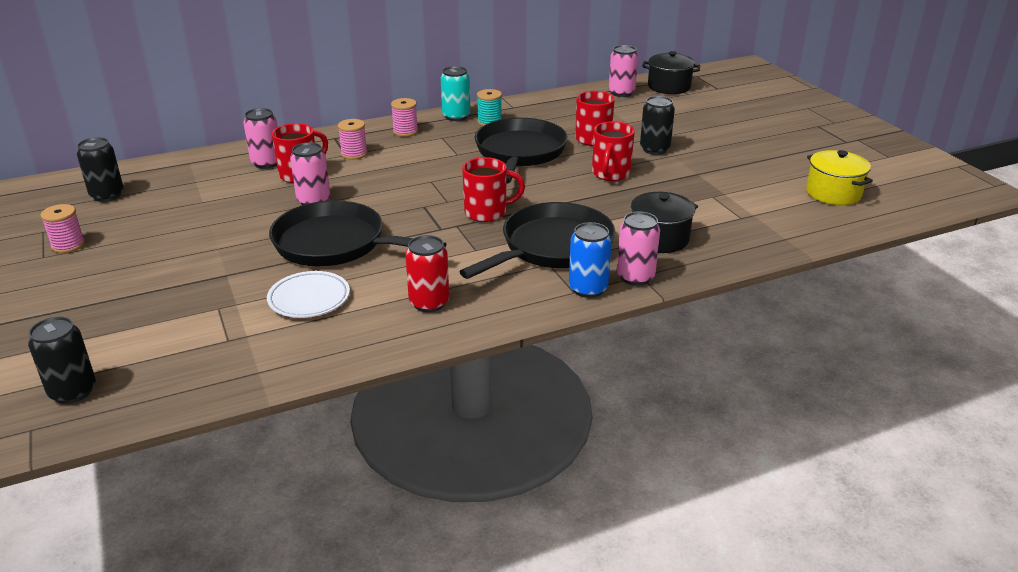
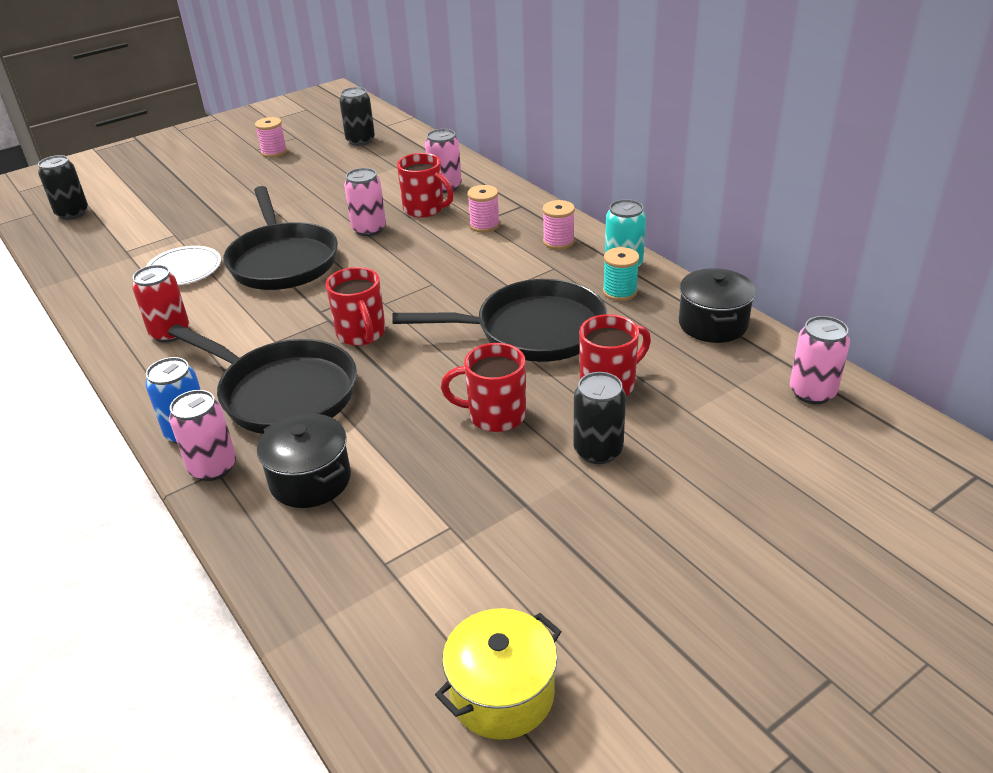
camera: 80 degrees right, 5 degrees up
black pan [269,200,446,266] -> black pan turned 150 degrees clockwise [223,186,338,290]
black pot [642,51,700,94] -> black pot moved to [679,268,756,343]

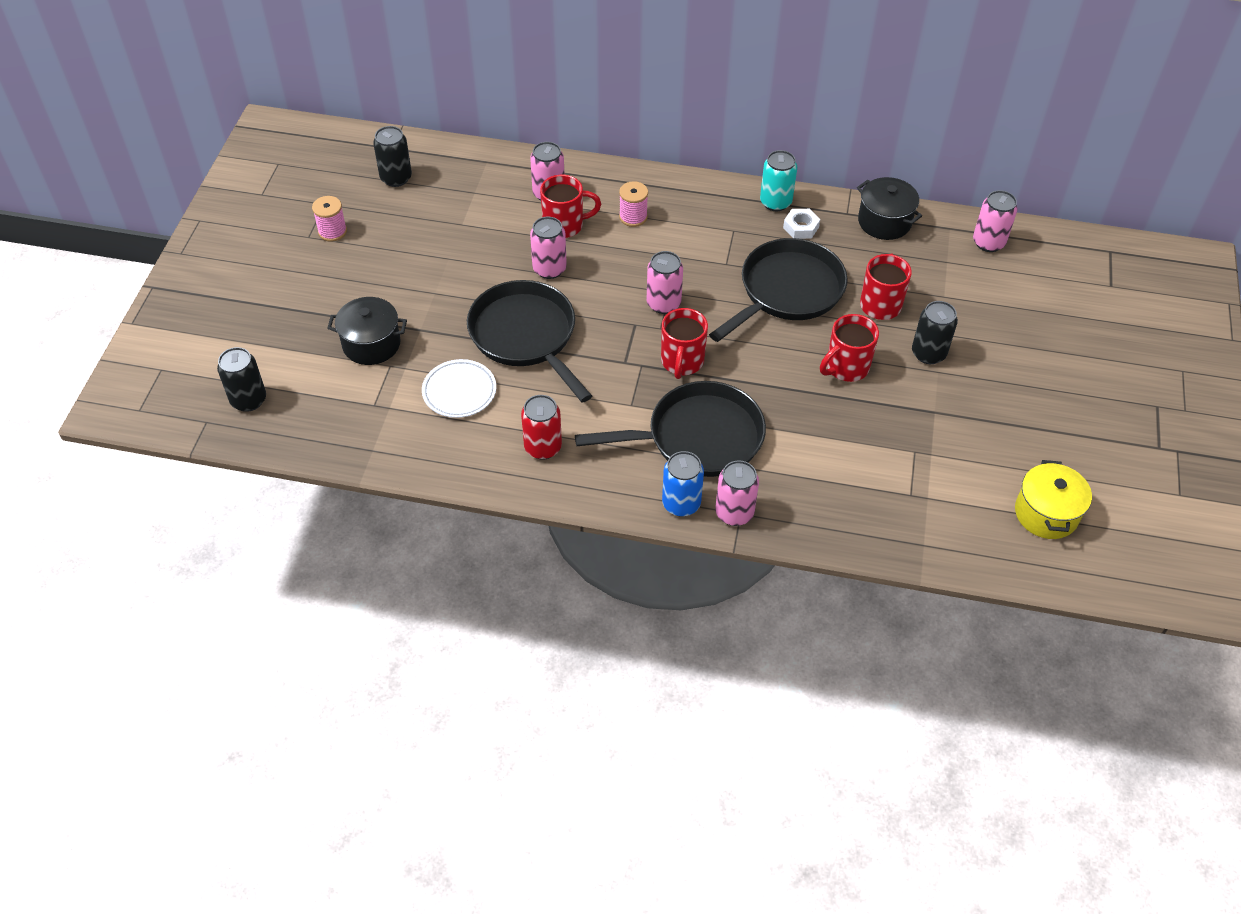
camera: 45 degrees left, 15 degrees up
black pan [223,186,338,290] -> black pan turned 150 degrees counterclockwise [467,280,592,403]
black pot [257,413,351,508] -> black pot moved to [327,297,407,365]
red mug [326,267,386,346] -> red mug turned 75 degrees clockwise [661,308,708,379]
pink spool [542,200,575,250] -> none
turquoise spool [603,247,639,301] -> white nut [783,209,820,239]
none -> pink can [647,251,683,314]

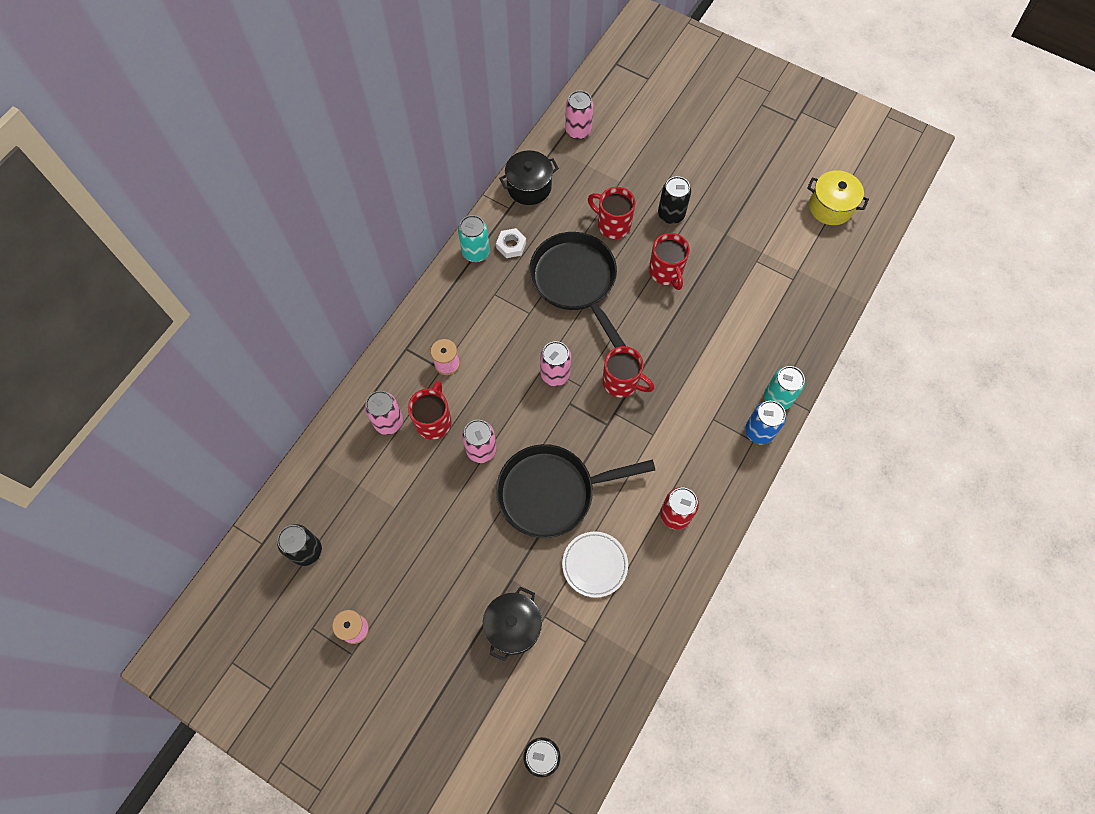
camera: 70 degrees left, 15 degrees up
black pan [575,381,766,477] -> none
pink can [715,460,759,526] -> turquoise can [764,366,805,410]

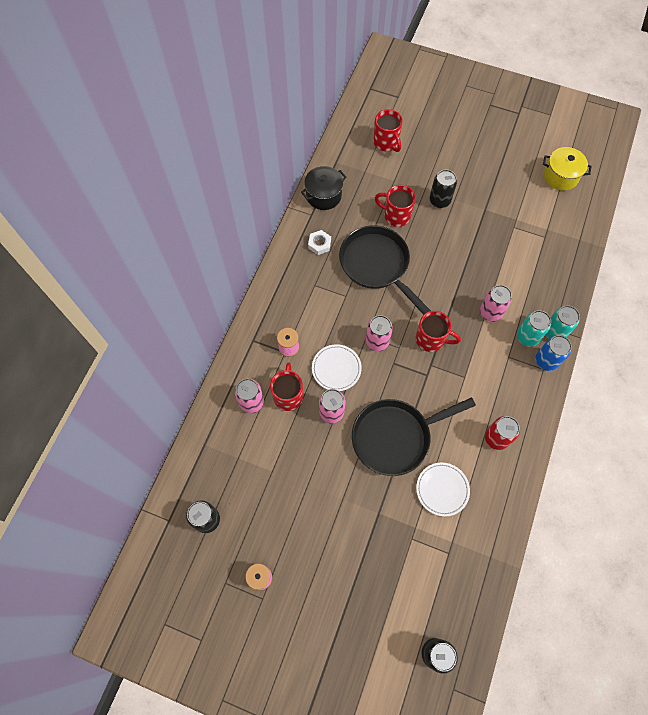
camera: 10 degrees left, 0 degrees up
turquoise can [458,215,490,262] -> turquoise can moved to [517,310,551,347]
black pot [483,586,542,662] -> none
pink can [565,90,593,140] -> pink can moved to [480,285,512,322]
red mug [649,233,690,290] -> red mug moved to [373,109,403,152]
none -> white plate [312,344,362,391]

